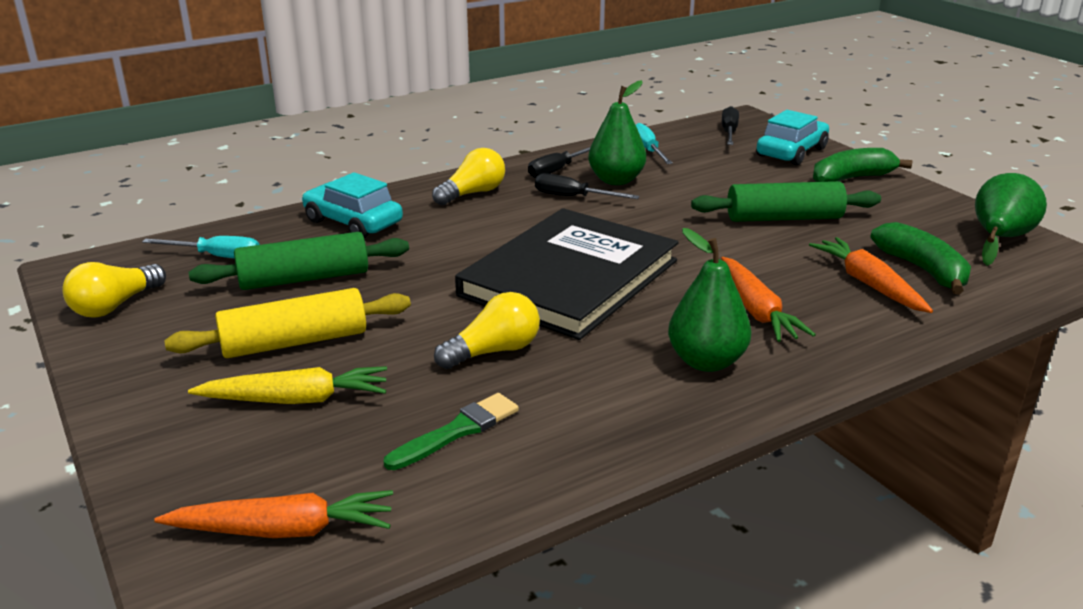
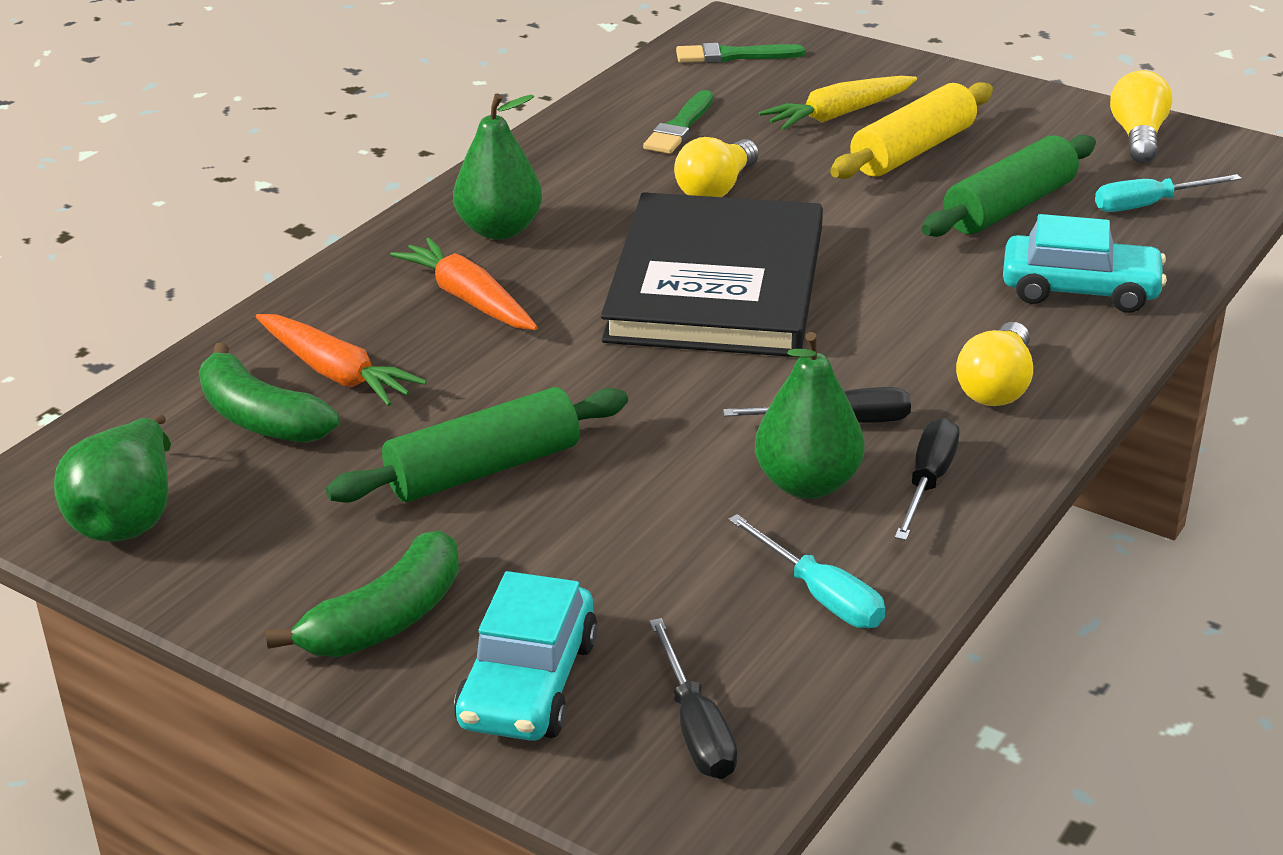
camera: 155 degrees right, 5 degrees up
orange carrot [154,490,393,538] -> green brush [676,43,805,63]

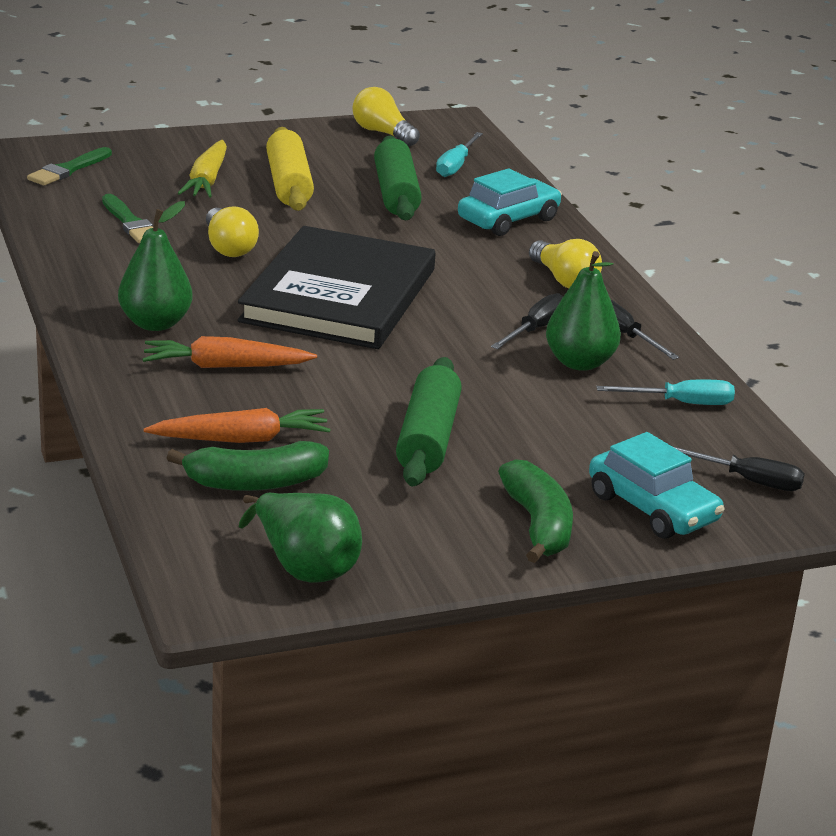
camera: 55 degrees left, 5 degrees down
black book [601,192,823,357] -> black book turned 60 degrees clockwise [238,226,436,349]

